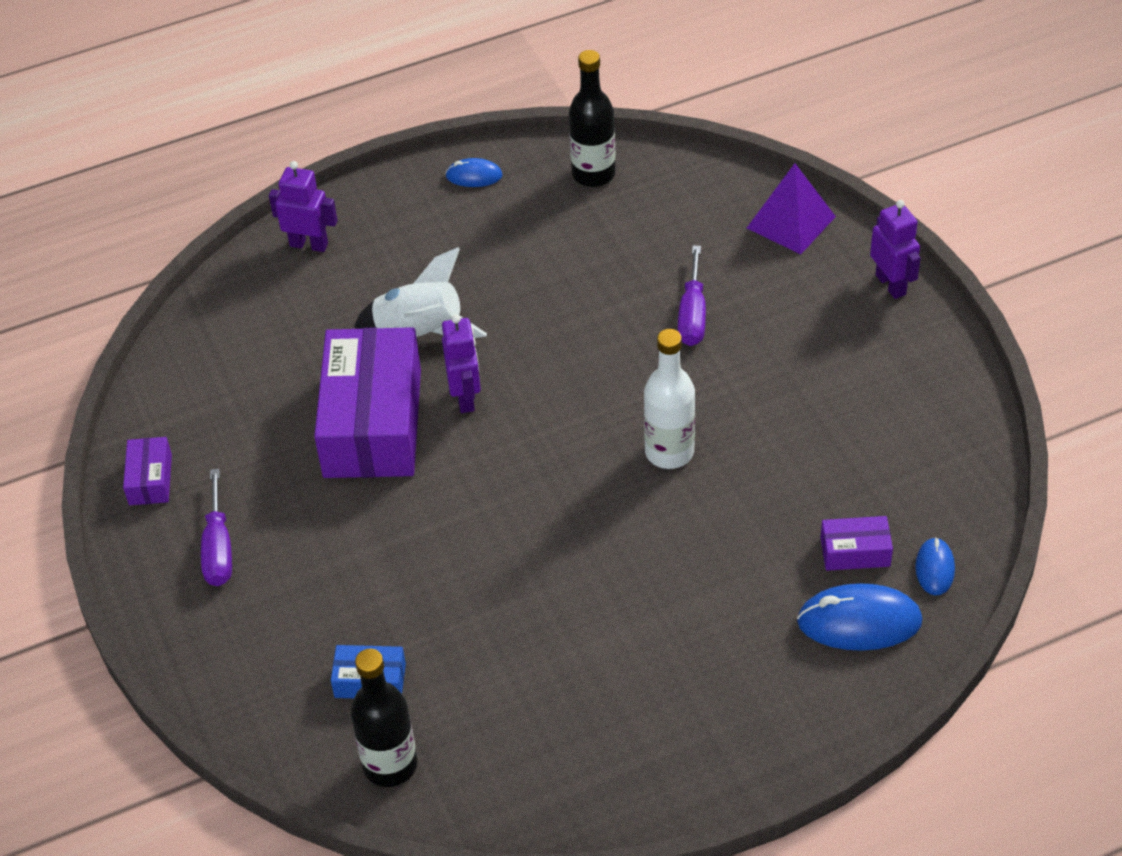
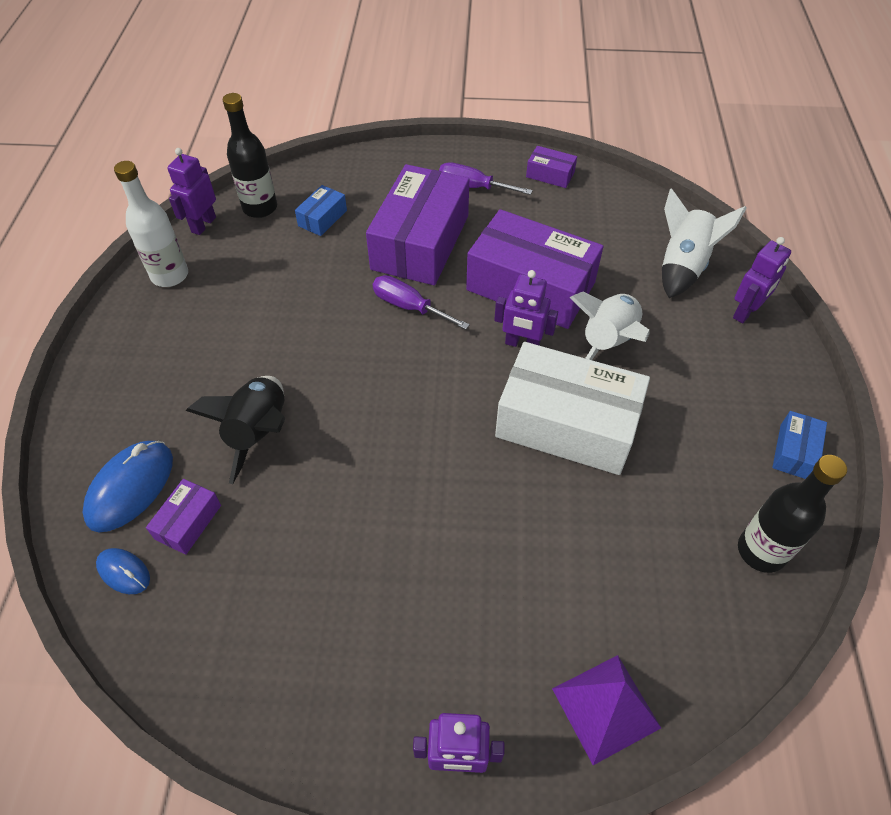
camera: 115 degrees right, 5 degrees up
blue mouse [445,158,503,187] -> blue box [772,411,827,479]
white bottle [644,329,695,469] -> white bottle moved to [114,161,188,287]
purple screwdriver [678,245,706,346] -> purple screwdriver moved to [373,275,470,330]
none -> purple robot [167,148,216,235]
none -> black rocket [186,376,285,484]
none -> purple box [366,164,469,285]
none -> white box [495,342,650,475]
none -> white rocket [662,188,747,298]

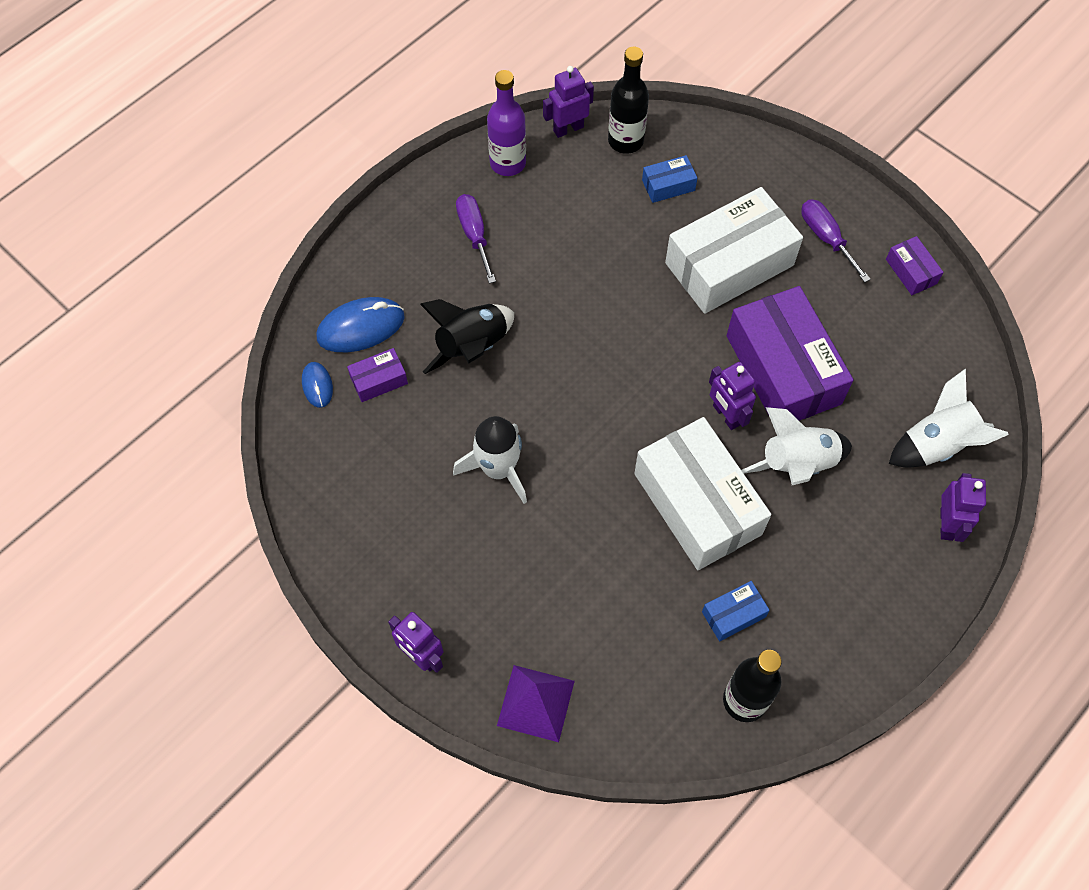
camera: 40 degrees right, 10 degrees up
white bottle [114,161,188,287] -> purple bottle [487,70,526,176]
purple box [366,164,469,285] -> white box [665,187,803,314]
purple screwdriver [373,275,470,330] -> purple screwdriver moved to [456,194,496,284]
purple robot [733,237,791,323] -> purple robot turned 75 degrees counterclockwise [941,473,986,542]
blue box [772,411,827,479] -> blue box moved to [702,581,770,641]
none -> white rocket [453,416,527,504]

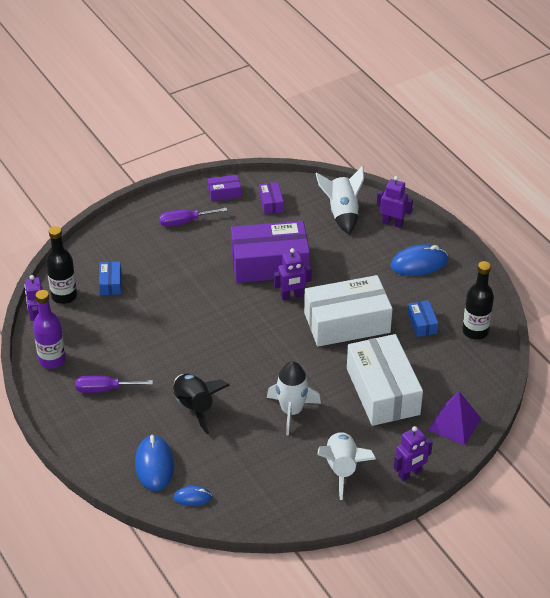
camera: 75 degrees left, 20 degrees down
purple box [347,348,408,402] -> purple box moved to [259,182,284,214]
white box [665,187,803,314] -> white box moved to [347,334,423,426]
white rocket [741,407,852,485] -> white rocket moved to [317,432,376,500]
none -> blue mouse [390,244,448,276]

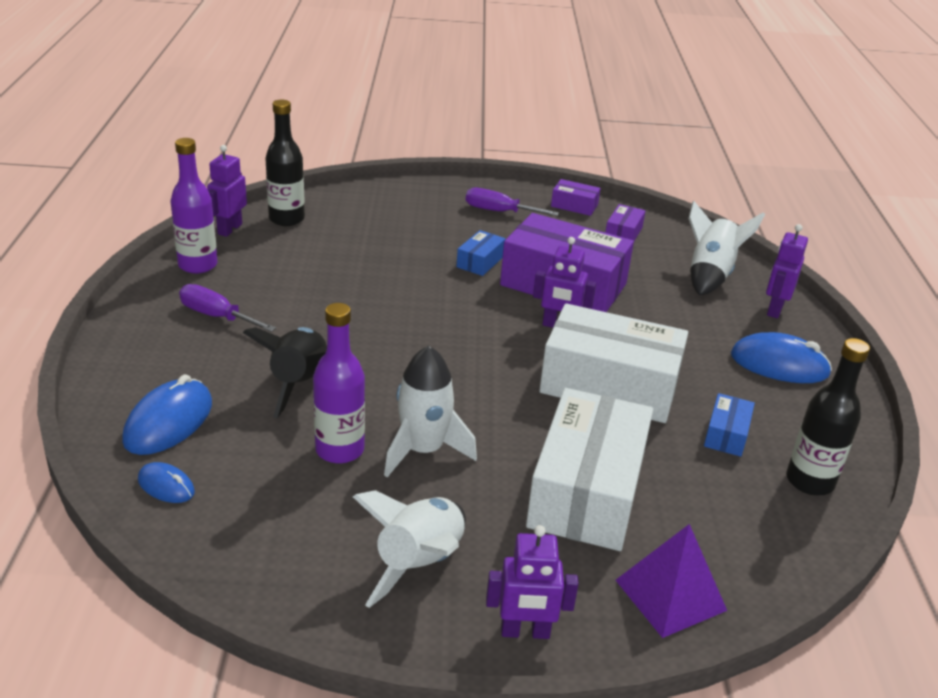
camera: 30 degrees right, 10 degrees down
blue box [99,261,121,295] -> blue box moved to [456,230,506,276]
purple robot [377,176,413,228] -> purple robot turned 120 degrees counterclockwise [766,224,808,318]
none -> purple bottle [313,303,365,463]

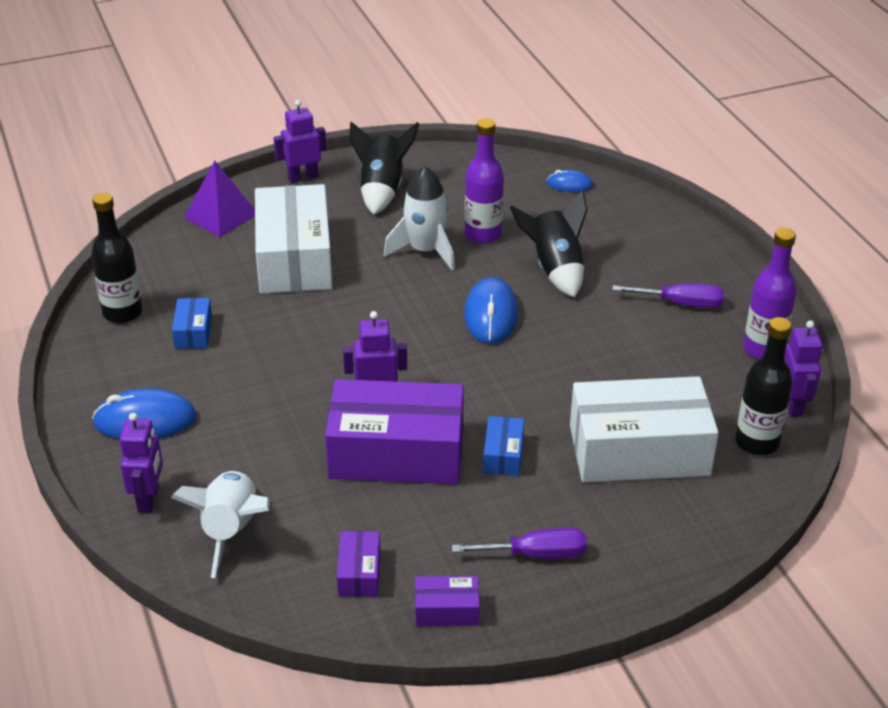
camera: 160 degrees right, 5 degrees up
blue mouse [122,374,212,455] -> blue mouse moved to [464,277,518,344]
white rocket [353,490,466,608] -> black rocket [350,122,419,215]
white box [539,303,688,423] -> white box moved to [570,376,719,482]

